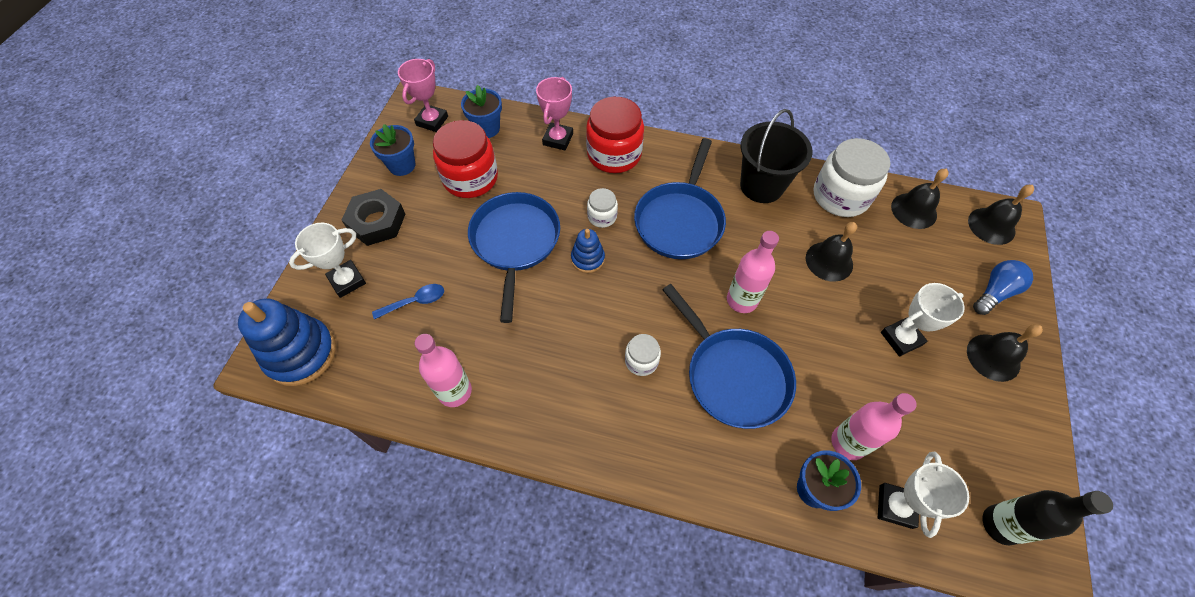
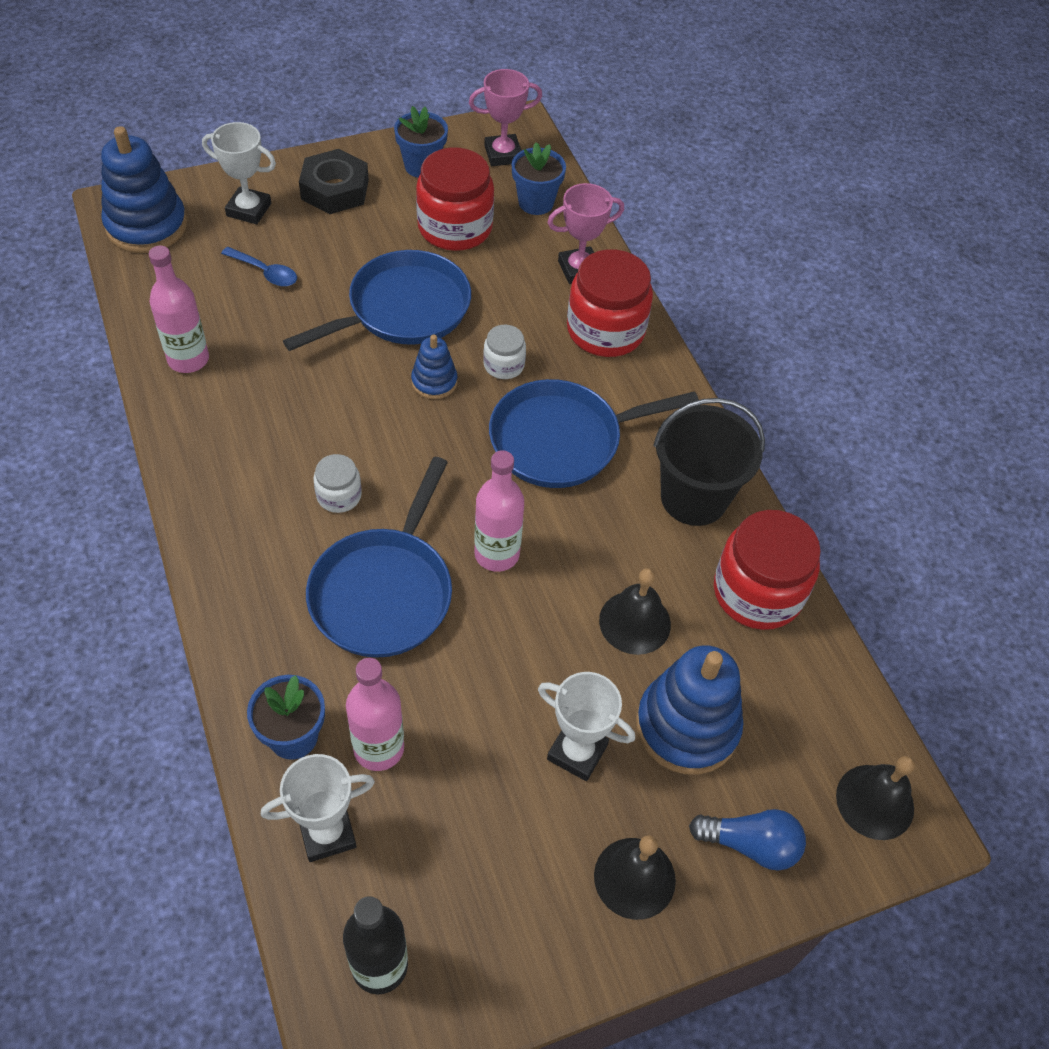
camera: 50 degrees right, 5 degrees down
white jar [813,138,890,217] -> red jar [714,510,821,630]
black bell [891,169,948,229] -> none
none -> blue stacking toy [636,645,743,775]

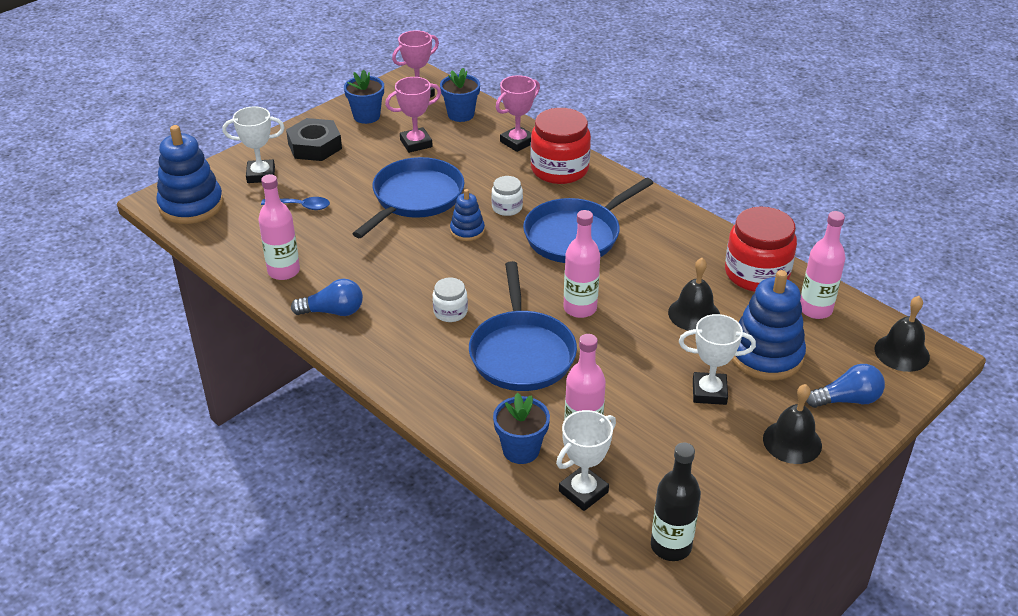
camera: 20 degrees left, 15 degrees down
red jar [416,148,494,251] -> pink trophy [385,77,441,153]
black bucket [654,398,765,526] -> none
none -> blue light bulb [291,279,363,316]
none -> pink bottle [800,211,846,319]

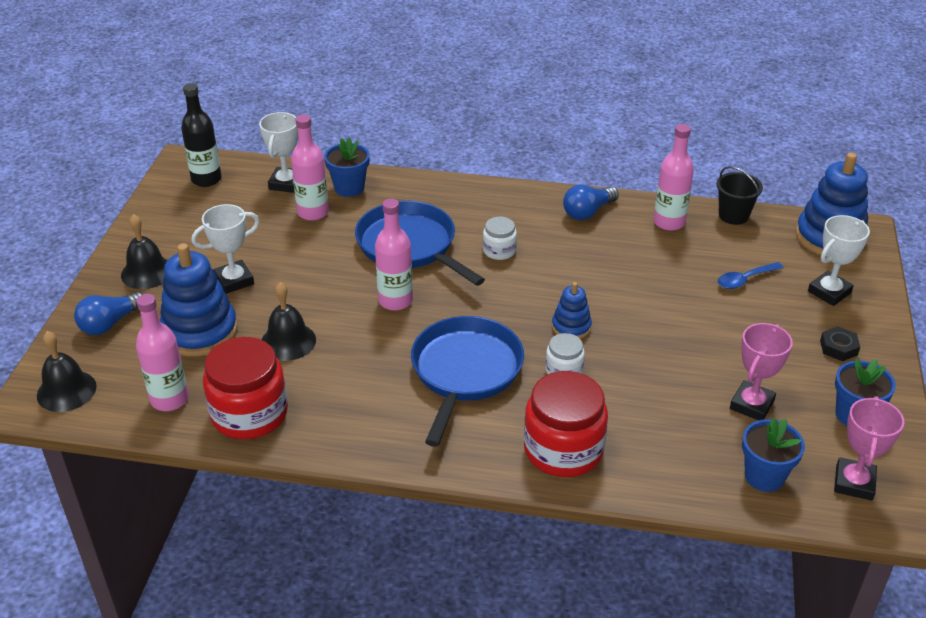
camera: 145 degrees right, 0 degrees up
black nut [286,118,342,161] -> black nut [820,326,860,361], size x0.55
blue pan [353,157,464,238] -> none
pink trophy [496,75,540,152] -> none
none -> black bucket [716,166,763,225]

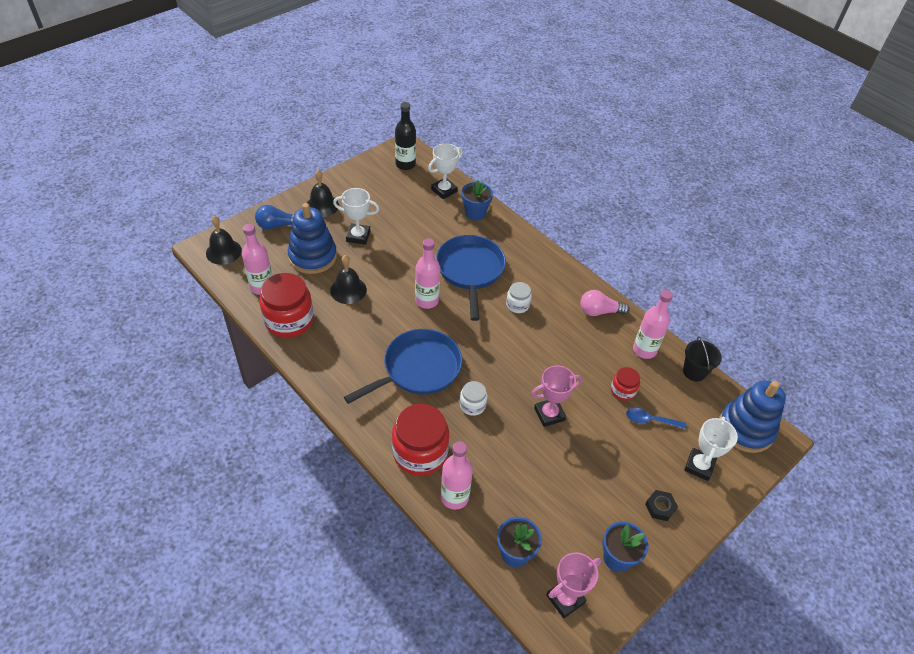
camera: 35 degrees right, 10 degrees up
pink bottle [291,114,329,221] -> pink bottle moved to [441,441,473,510]
blue stacking toy [552,282,592,339] -> none
blue light bulb [563,184,619,220] -> pink light bulb [580,290,630,316]
pink trophy [730,323,793,420] -> pink trophy moved to [531,365,582,427]
white trophy [808,215,870,306] -> white trophy turned 60 degrees counterclockwise [684,417,738,481]
none -> red jar [611,367,640,401]

